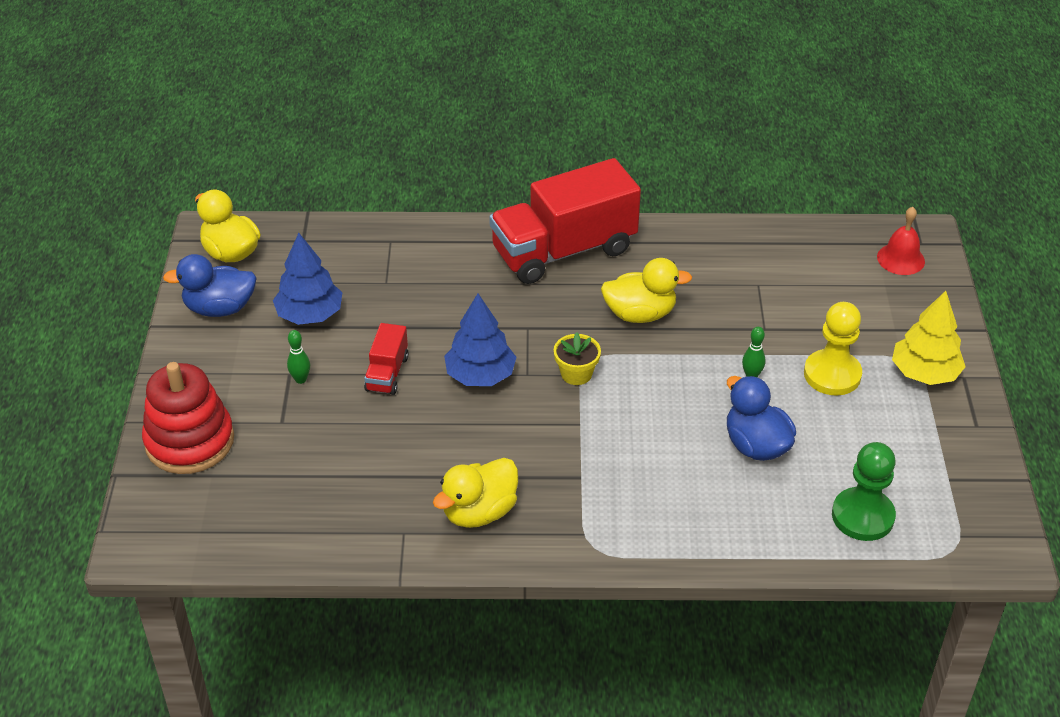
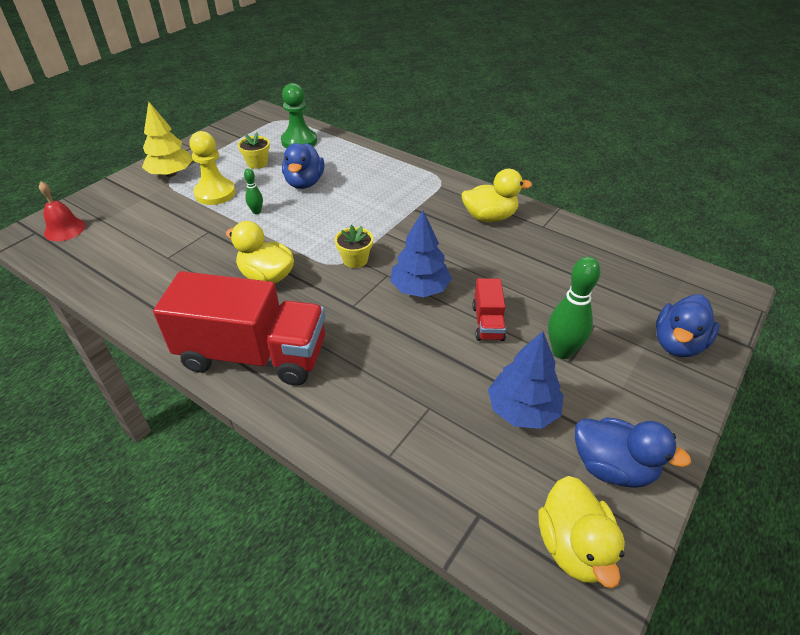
camera: 145 degrees left, 0 degrees up
red stacking toy [142,362,234,474] -> blue duck [656,294,719,357]
green bowling pin [287,330,310,384] -> green bowling pin [548,256,600,359], size x1.91
red truck [364,323,409,395] -> red truck turned 135 degrees clockwise [472,278,506,341]
none -> yellow flower pot [238,132,270,169]

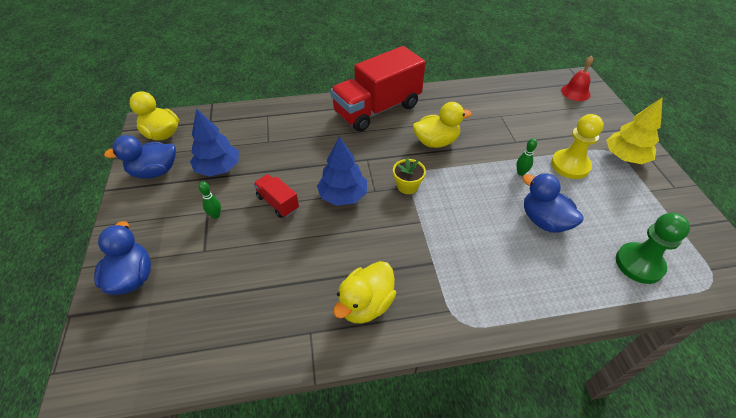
camera: 135 degrees right, 5 degrees up
yellow flower pot [238,132,270,169] -> none
green bowling pin [548,256,600,359] -> green bowling pin [198,181,221,219], size x0.52

